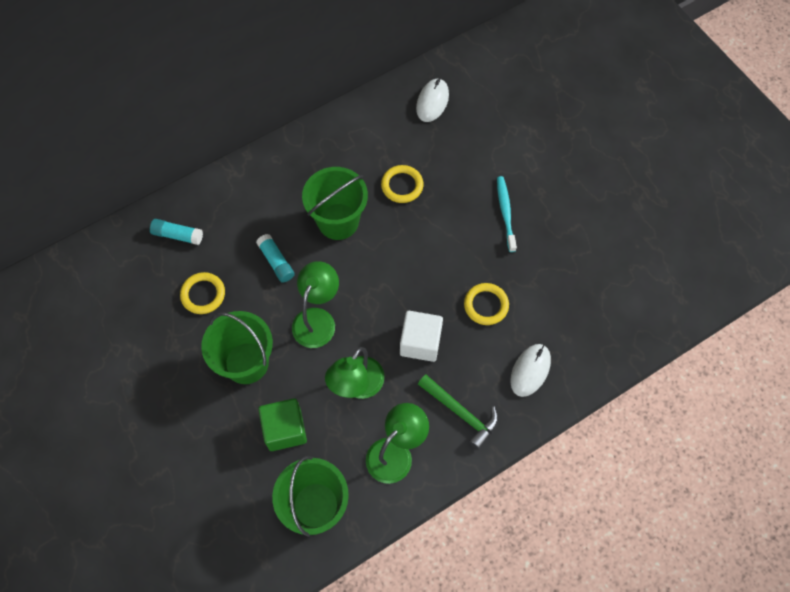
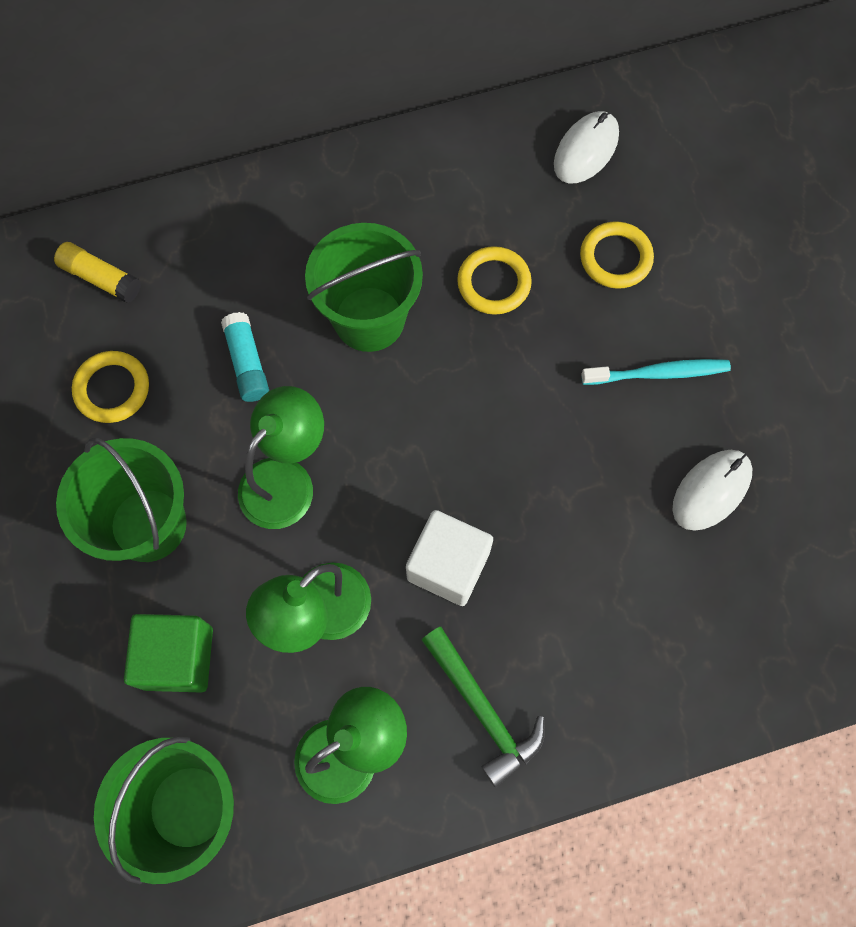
camera: 15 degrees right, 5 degrees up
turquoise glue stick [150,219,203,245] -> yellow glue stick [54,242,141,303]
yellow ring [464,283,509,325] -> yellow ring moved to [580,221,654,289]
turquoise toothbrush [497,176,517,252] -> turquoise toothbrush turned 75 degrees clockwise [581,359,731,385]
white mouse [510,344,551,397] -> white mouse moved to [672,450,752,531]

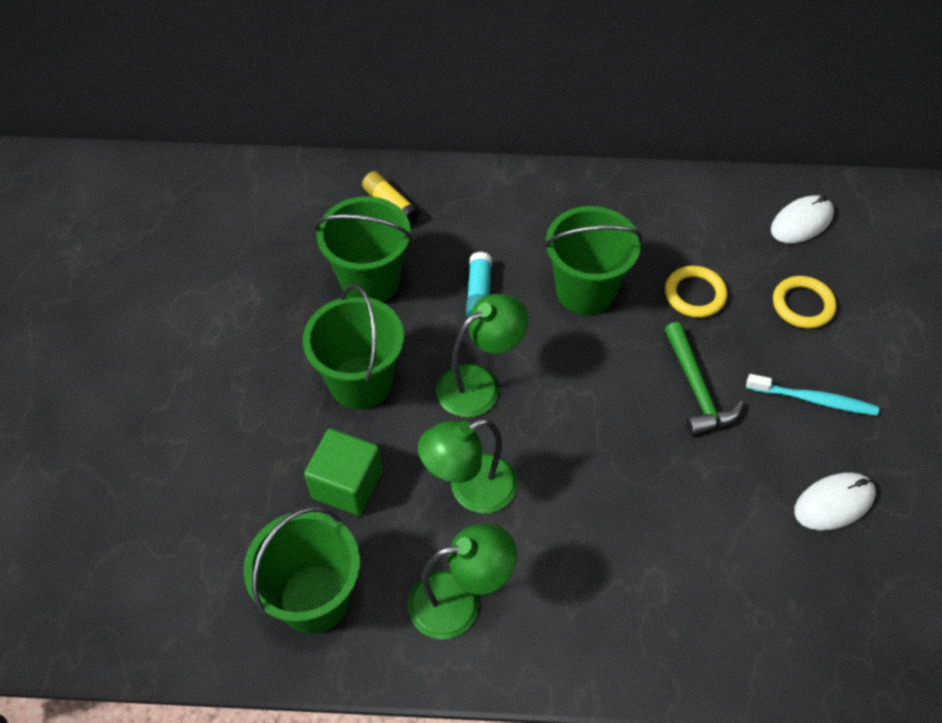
camera: 20 degrees right, 15 degrees down
yellow ring [72,351,149,423] -> green bucket [315,197,413,303]
white cube [406,510,493,606] -> none
green hammer [422,627,545,787] -> green hammer moved to [664,322,744,436]

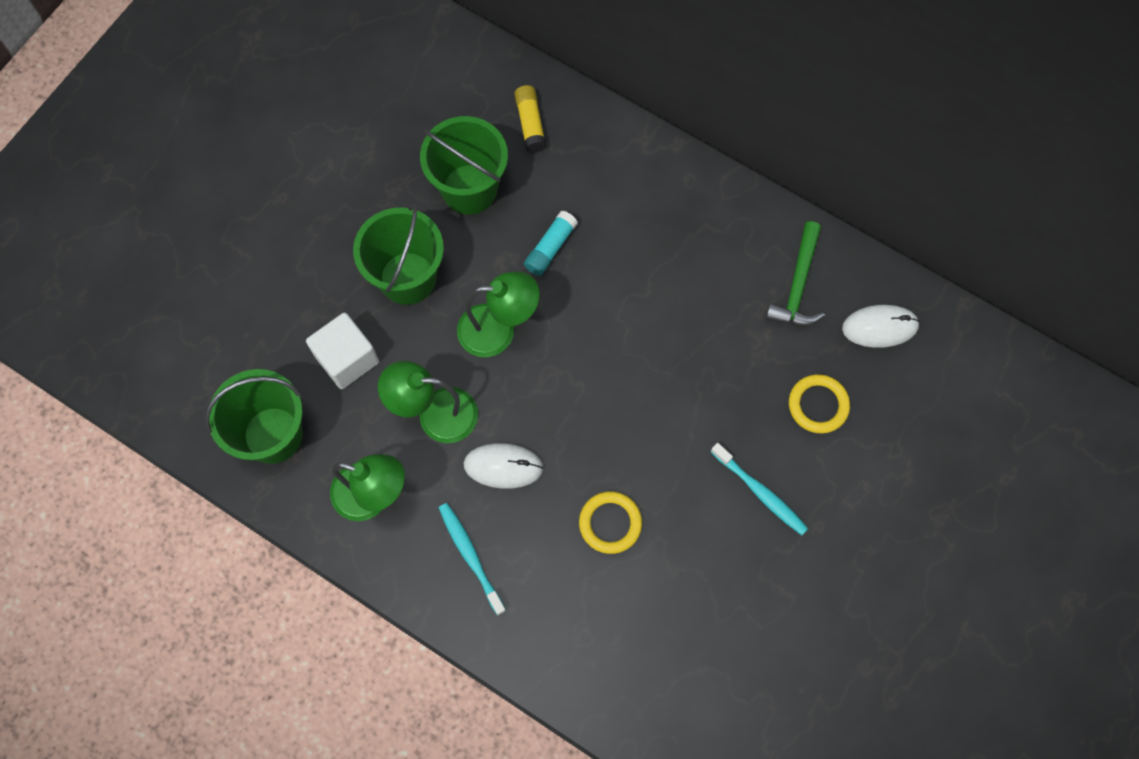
camera: 30 degrees right, 15 degrees up
green cube [304,429,383,516] -> white cube [306,313,379,389]
green bucket [544,206,643,315] -> none
green hammer [664,322,744,436] -> green hammer moved to [766,221,825,326]
yellow ring [665,265,727,318] -> yellow ring moved to [579,491,642,554]
white mouse [794,473,876,530] -> white mouse moved to [464,443,544,489]
none -> turquoise toothbrush [439,503,506,615]

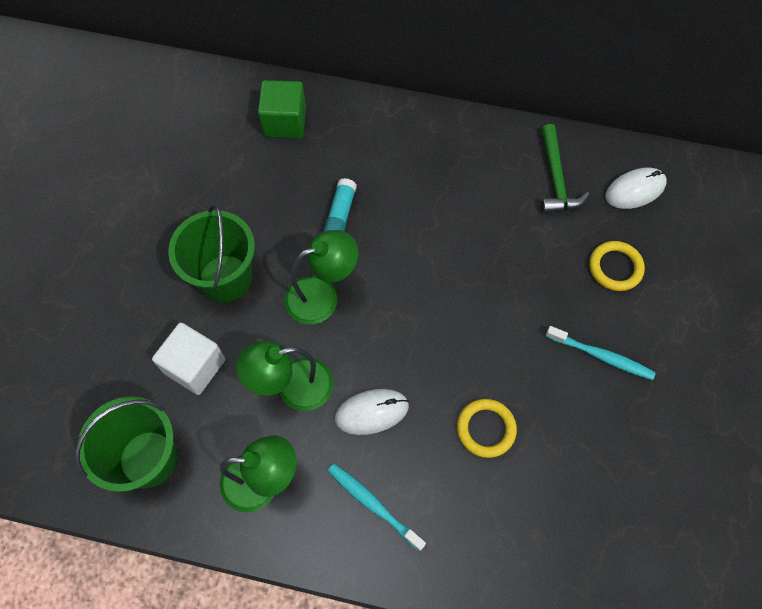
camera: 20 degrees left, 5 degrees down
green bucket [420,116,508,215] -> none
yellow glue stick [514,85,546,153] -> green cube [258,80,306,138]

